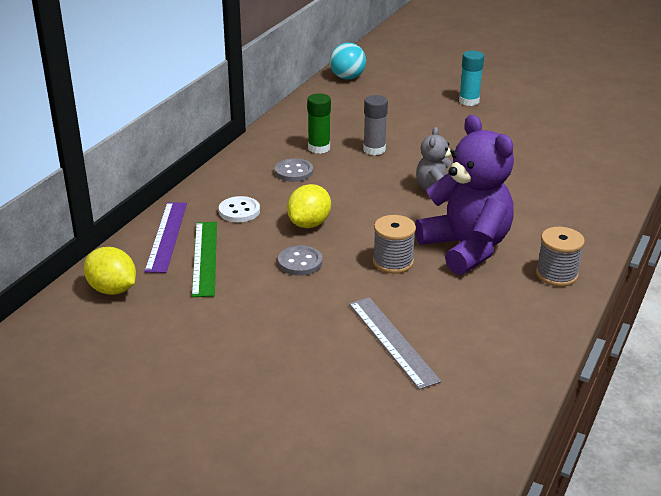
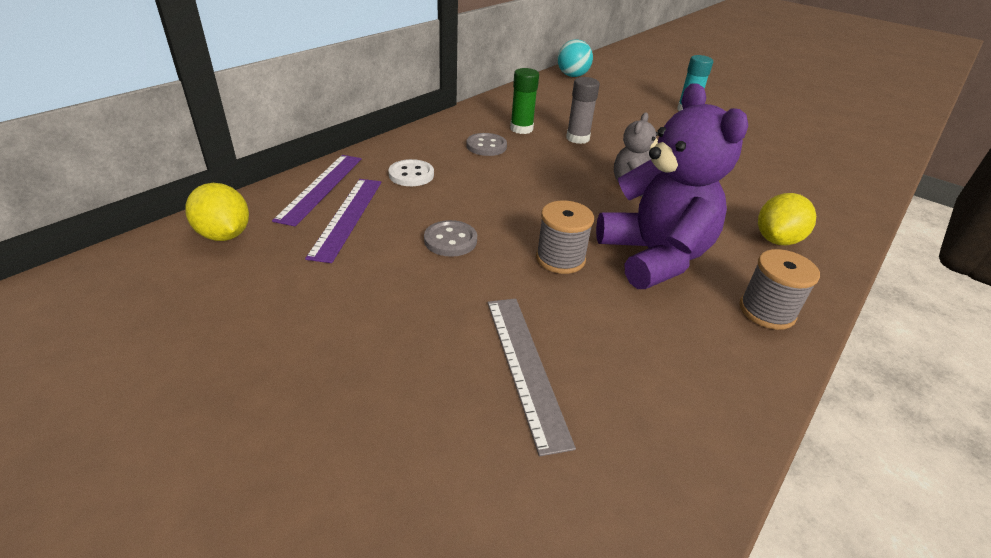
camera: 10 degrees right, 5 degrees up
green ruler [192,222,217,297] -> purple ruler [305,179,382,263]
yellow lemon [287,184,331,228] -> yellow lemon moved to [758,193,816,245]

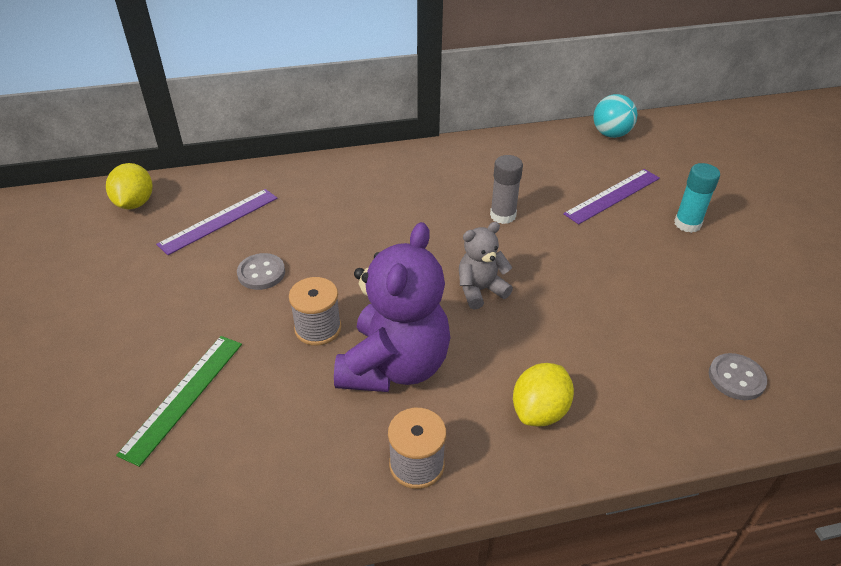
camera: 40 degrees right, 5 degrees up
purple ruler [272,155,362,226] -> purple ruler moved to [563,169,660,224]
white button [388,159,434,186] -> none
grey button [466,133,507,156] -> grey button moved to [709,353,767,400]
grey ruler [488,298,576,456] -> green ruler [116,336,242,467]
green glue stick [510,68,539,134] -> none
yellow lemon [758,193,816,245] -> yellow lemon turned 45 degrees counterclockwise [513,363,574,426]

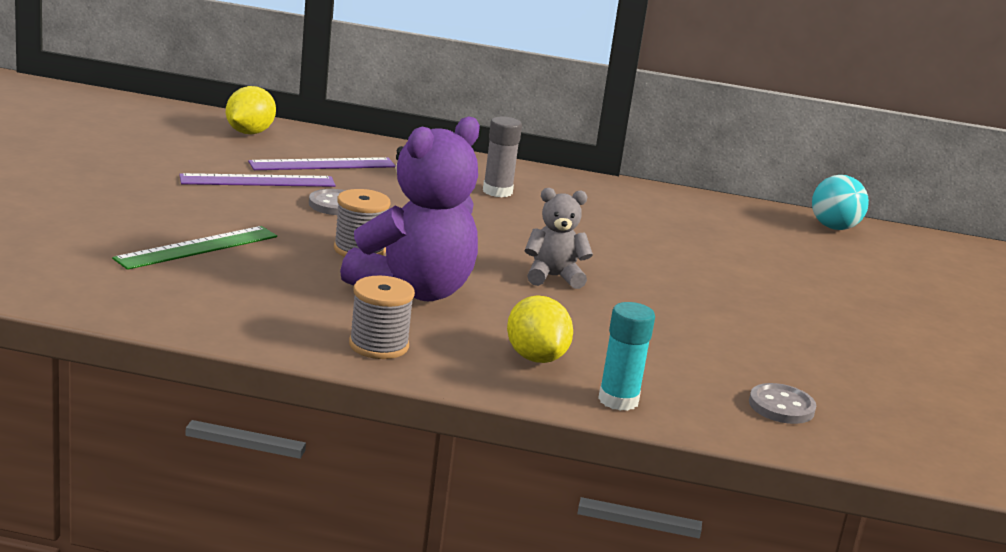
camera: 20 degrees right, 20 degrees down
grey glue stick [490,155,523,224] -> grey glue stick moved to [483,116,522,197]
yellow lemon [513,363,574,426] -> yellow lemon turned 75 degrees counterclockwise [507,296,573,363]
purple ruler [563,169,660,224] -> purple ruler moved to [179,173,336,187]
turquoise glue stick [674,163,720,233] -> turquoise glue stick moved to [598,302,655,411]

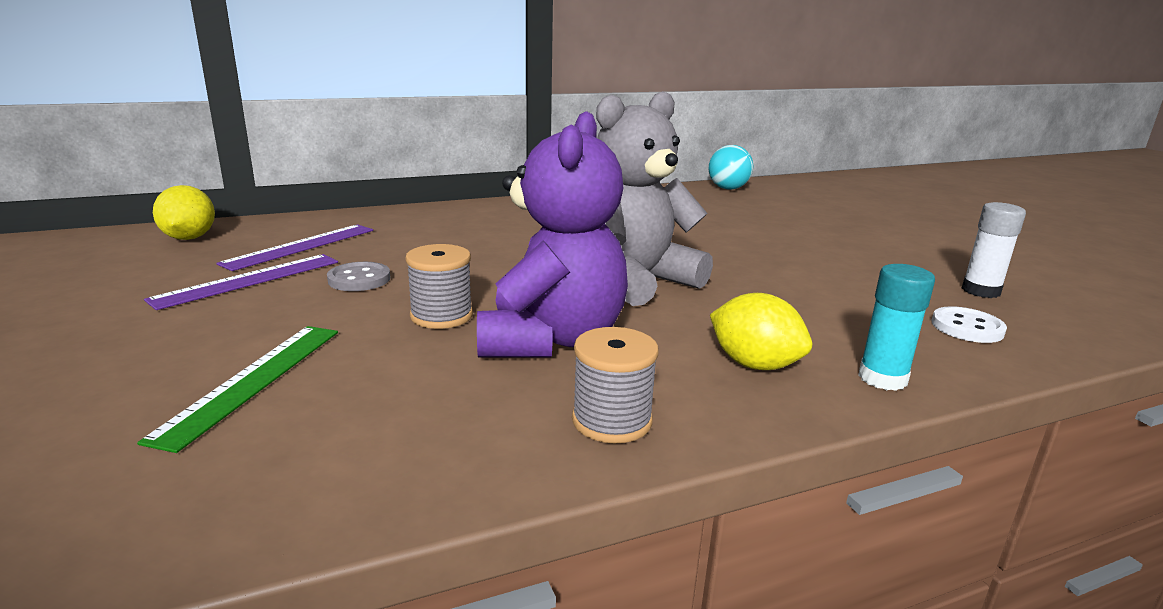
camera: 30 degrees left, 0 degrees up
grey glue stick [483,116,522,197] -> none
grey teddy bear [524,188,593,289] -> grey teddy bear [596,91,713,306], size x1.91
grey button [749,383,816,424] -> white button [932,306,1007,343]
none -> white glue stick [962,202,1026,298]

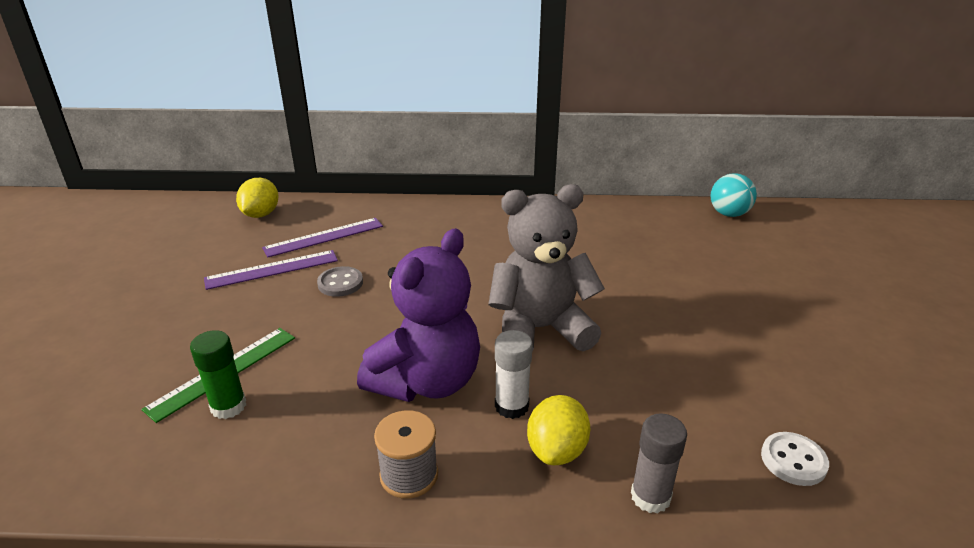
camera: 25 degrees right, 10 degrees up
grey spool [405,244,473,329] -> none
yellow lemon [710,293,812,370] -> yellow lemon turned 45 degrees clockwise [527,395,590,465]
turquoise glue stick [858,264,935,391] -> grey glue stick [631,413,687,514]
white glue stick [962,202,1026,298] -> white glue stick moved to [495,330,533,419]
none -> green glue stick [190,330,246,419]

